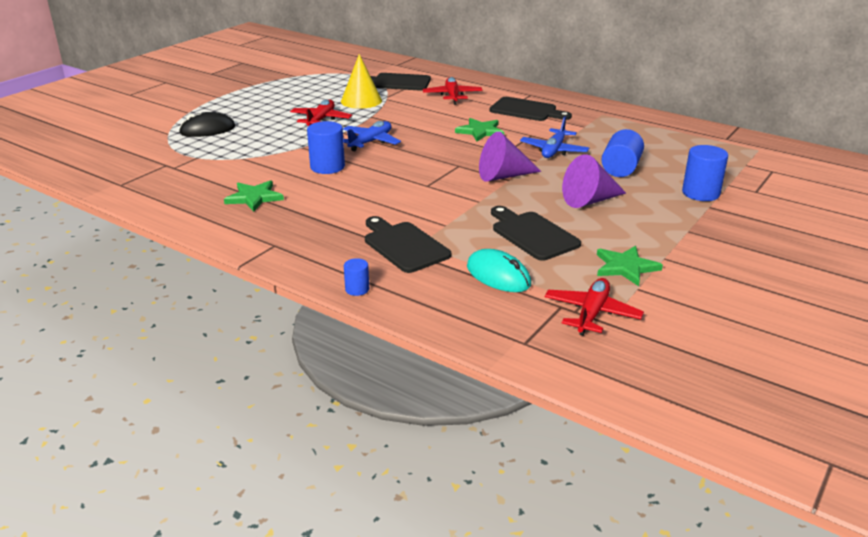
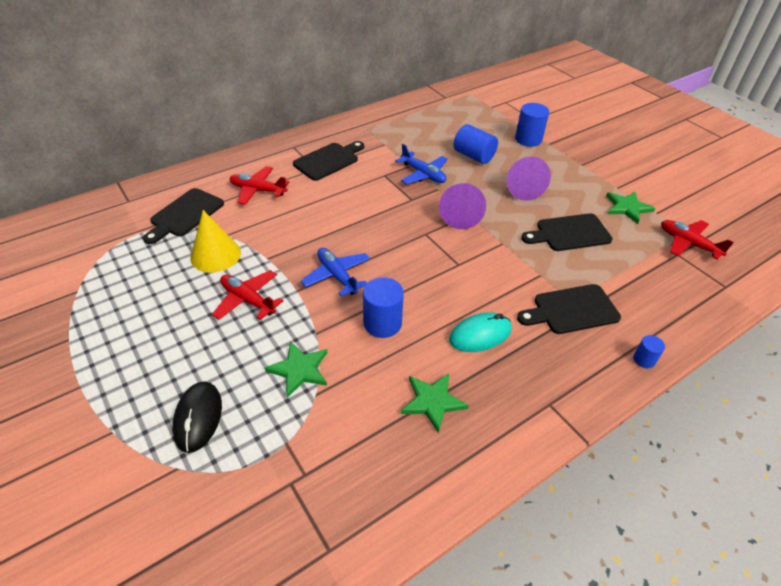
camera: 70 degrees left, 15 degrees up
green star [455,118,504,141] -> green star moved to [265,341,328,398]
turquoise mouse [467,249,531,292] -> turquoise mouse moved to [449,312,512,352]

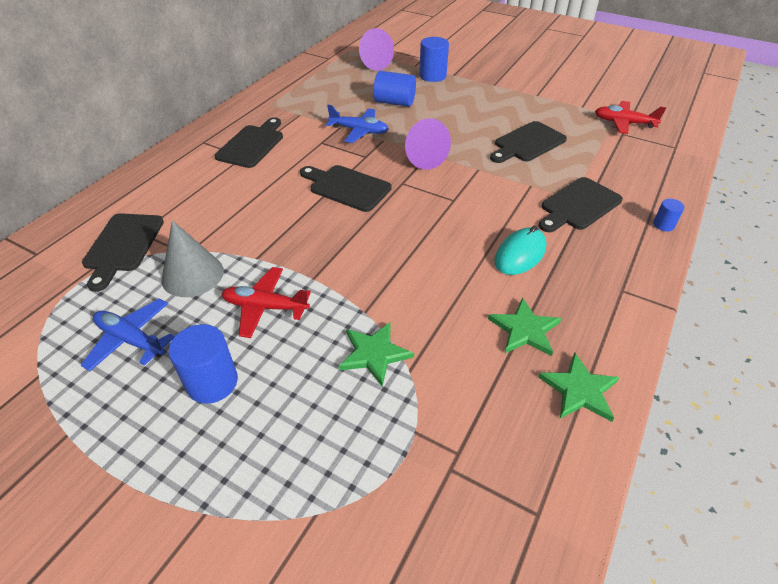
camera: 25 degrees left, 0 degrees up
black mouse [172,382,222,453] -> none
yellow cone [190,210,241,272] -> grey cone [161,220,224,297]
red plane [230,166,289,205] -> none
blue plane [301,248,370,297] -> blue plane moved to [81,298,175,371]
blue cylinder [363,277,404,338] -> blue cylinder moved to [169,324,238,403]
purple cone [507,156,551,201] -> purple cone moved to [359,28,394,71]
green star [606,192,656,224] -> green star moved to [538,352,620,422]
none -> black cutting board [300,165,392,212]

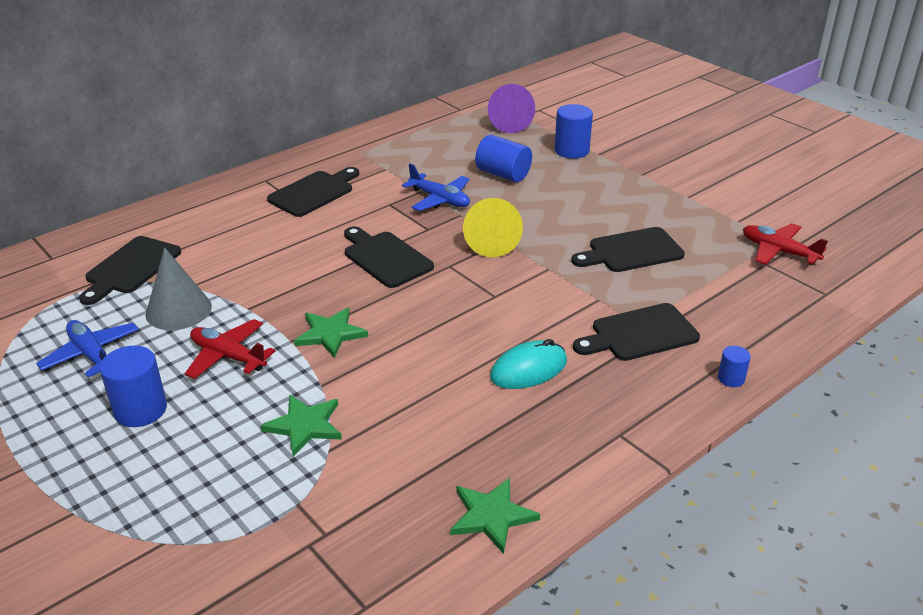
camera: 20 degrees right, 10 degrees down
purple cone [405,118,451,170] -> yellow cone [463,198,523,257]
green star [488,297,562,356] -> green star moved to [294,308,368,358]

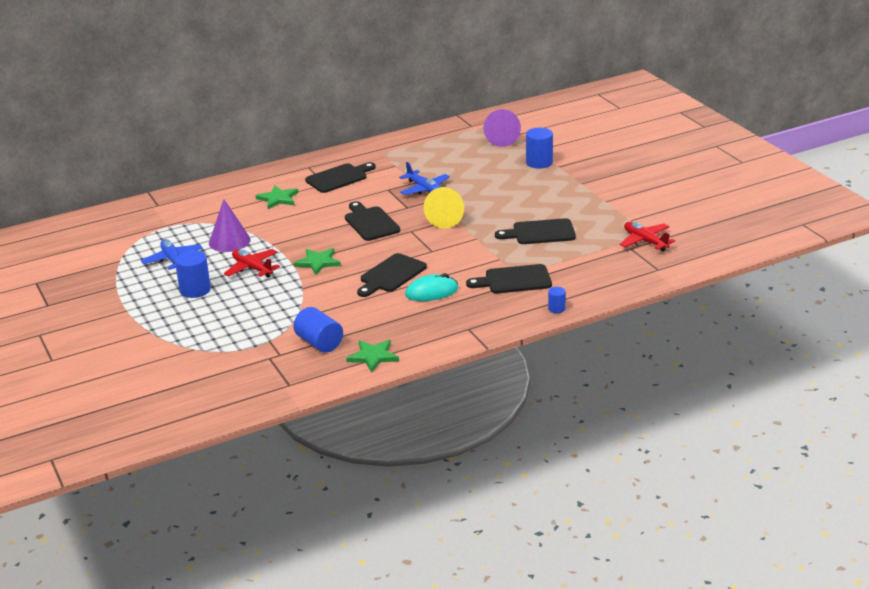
camera: 15 degrees right, 5 degrees down
black cutting board [79,236,181,305] -> black cutting board moved to [357,253,427,297]
grey cone [145,248,212,330] -> purple cone [209,199,250,252]
green star [260,395,342,457] -> green star moved to [255,185,298,209]
blue cylinder [475,135,532,182] -> blue cylinder moved to [293,307,343,353]

